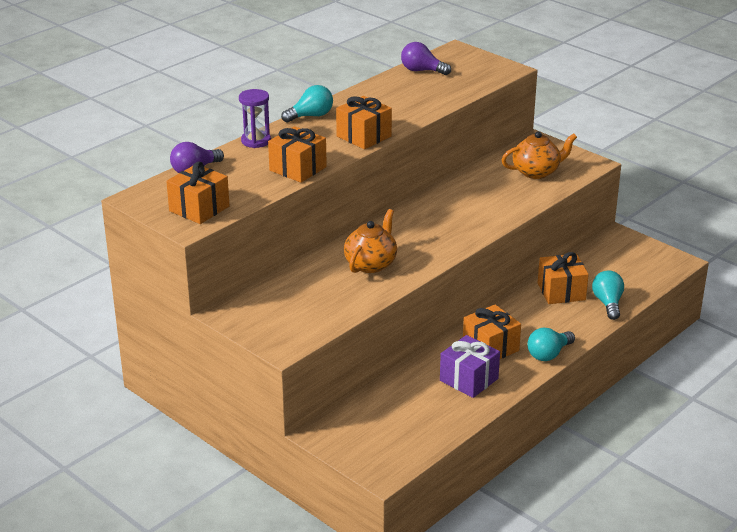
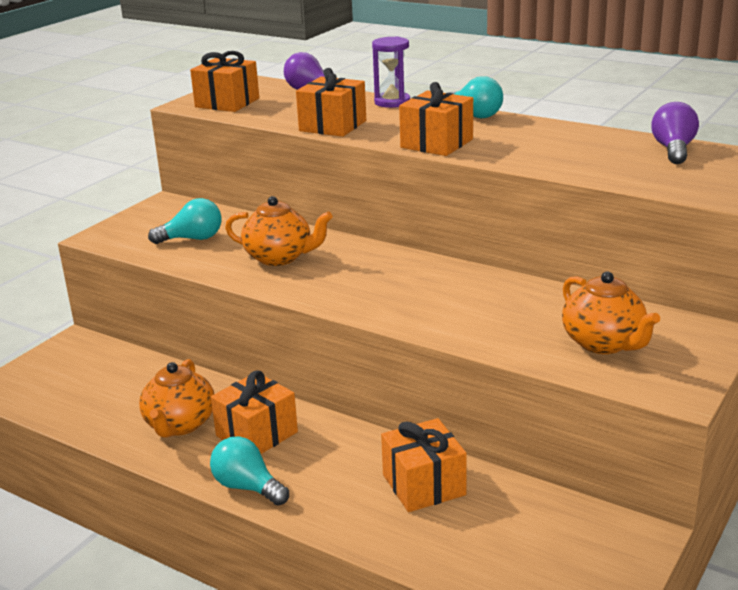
camera: 80 degrees right, 5 degrees down
purple gift [440,335,500,398] -> orange teapot [139,359,214,437]
turquoise light bulb [592,270,624,320] -> turquoise light bulb moved to [148,198,222,244]

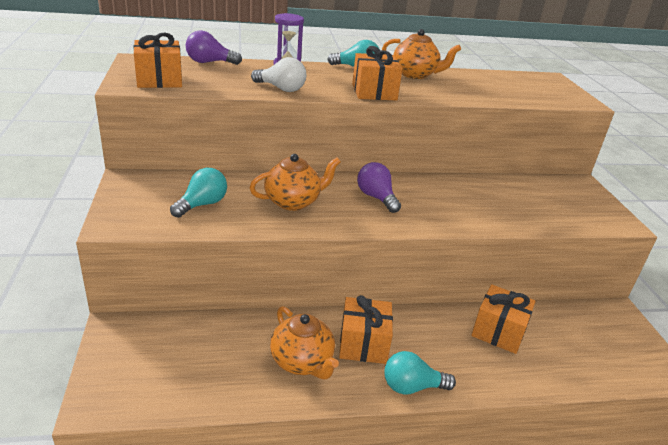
camera: 45 degrees left, 5 degrees up
orange gift [296,68,366,137] -> white light bulb [251,57,306,92]
orange teapot [562,272,660,354] -> orange teapot moved to [382,29,461,79]
purple light bulb [652,102,699,164] -> purple light bulb moved to [357,162,401,213]

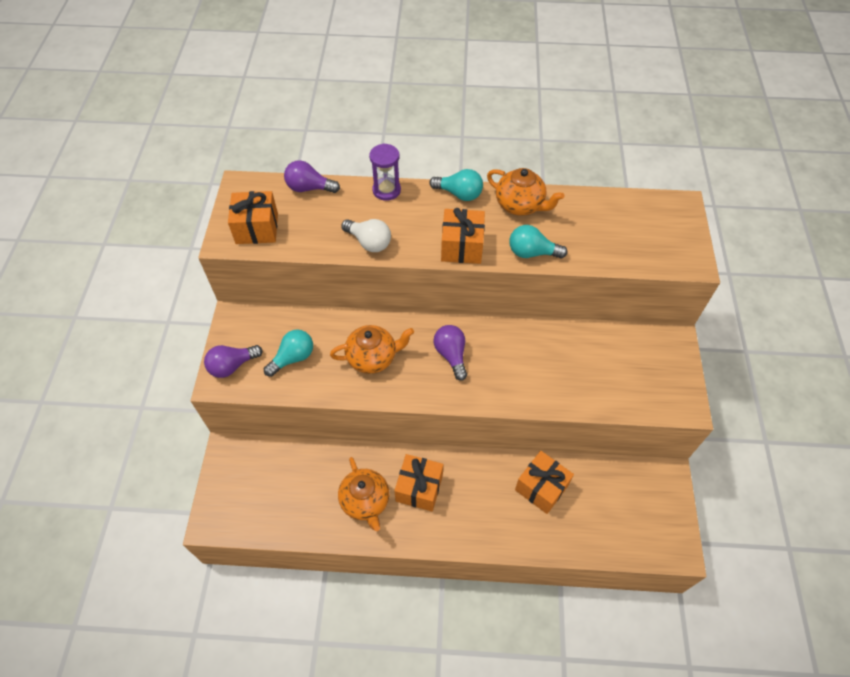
camera: 15 degrees right, 25 degrees up
turquoise light bulb [385,351,456,395] -> turquoise light bulb moved to [509,225,567,258]
none -> purple light bulb [204,345,263,378]

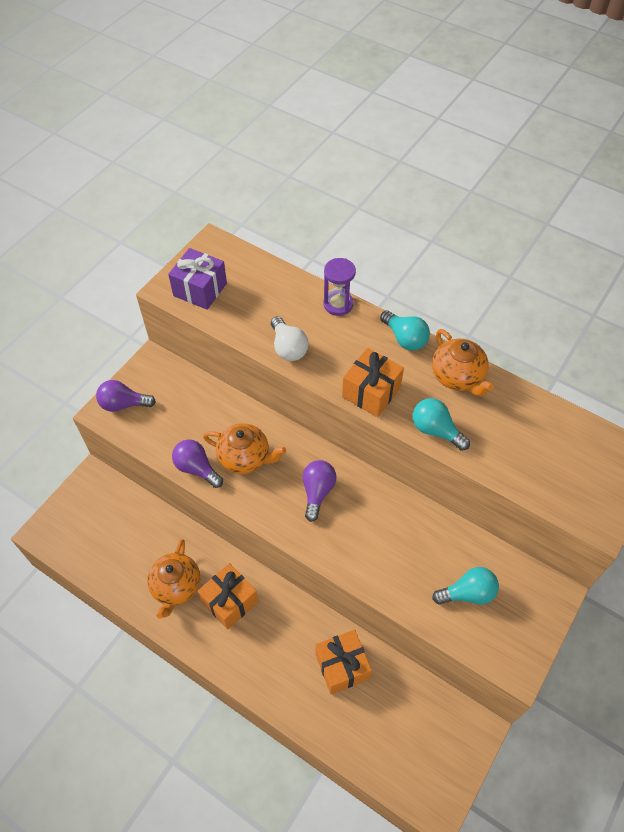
camera: 30 degrees right, 0 degrees up
orange gift [228,191,278,244] -> purple gift [168,248,227,310]
turquoise light bulb [264,330,313,377] -> turquoise light bulb moved to [432,567,499,605]
purple light bulb [284,160,340,193] -> purple light bulb moved to [172,439,223,488]

